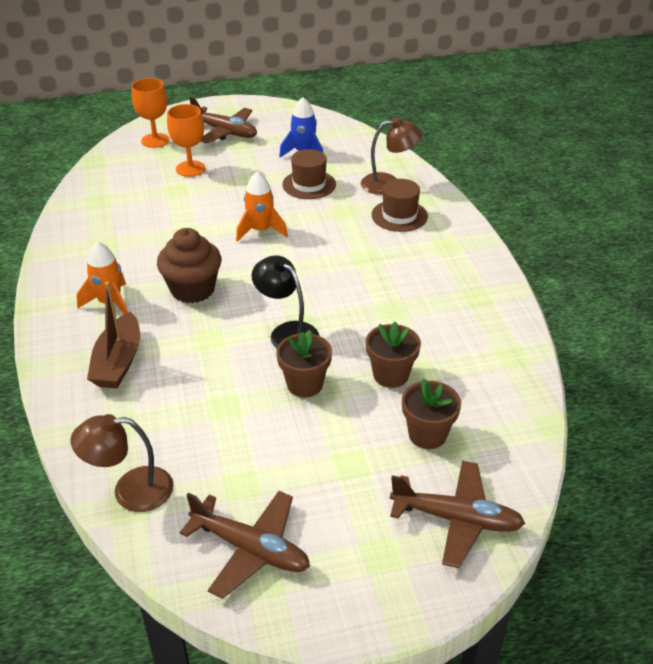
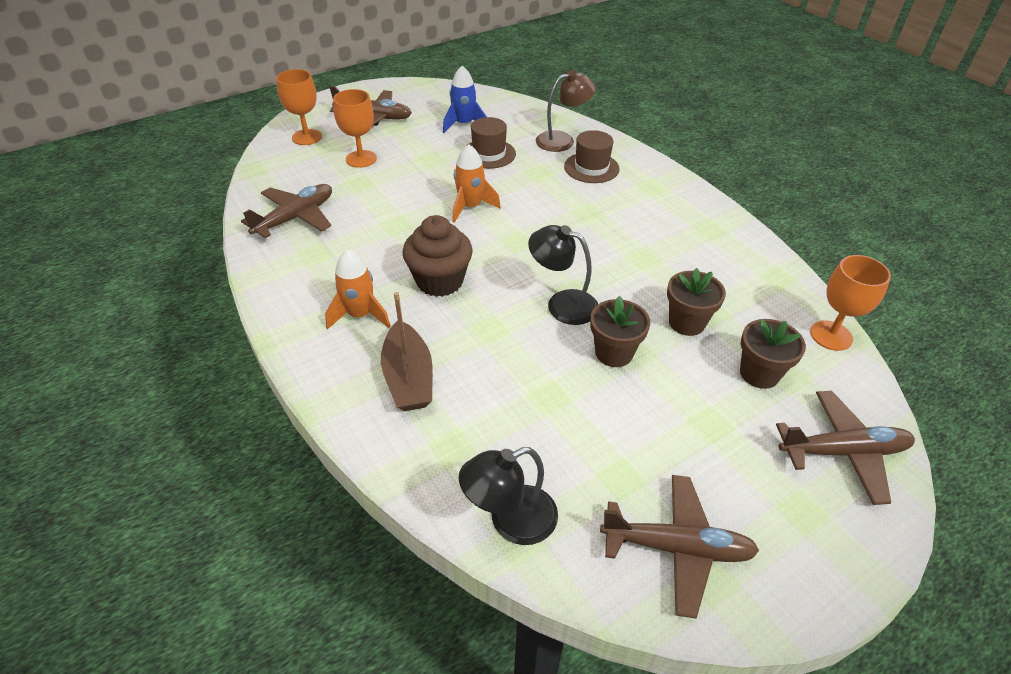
camera: 20 degrees left, 5 degrees up
brown lamp [70,414,174,512] -> black lamp [459,447,558,545]
none -> brown plane [241,184,332,238]
none -> orange goblet [810,255,891,351]

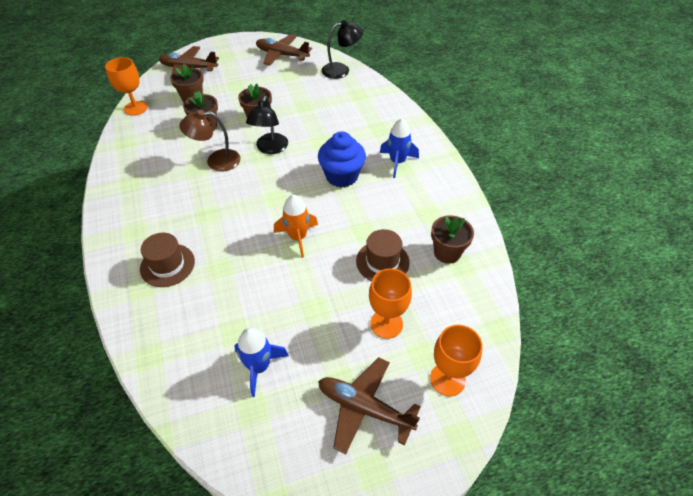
camera: 165 degrees left, 5 degrees up
brown plane [241,184,332,238] -> brown flower pot [431,215,474,264]
orange rocket [325,250,391,329] -> blue rocket [380,119,419,178]
brown boat [381,292,433,411] -> none
brown cupcake [402,215,473,297] -> blue cupcake [318,131,366,188]
brown hat [464,117,516,169] -> brown hat moved to [356,229,410,281]
black lamp [528,225,598,325] -> black lamp turned 60 degrees clockwise [246,96,288,154]
brown lamp [536,70,596,152] -> brown lamp moved to [179,110,241,171]

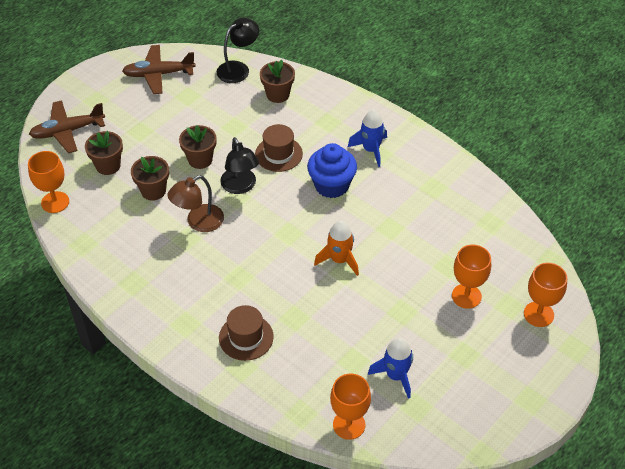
camera: 30 degrees left, 0 degrees up
brown plane [318,357,421,455] -> none
brown hat [356,229,410,281] -> brown hat moved to [255,124,303,172]
brown flower pot [431,215,474,264] -> brown flower pot moved to [260,60,295,103]
none -> orange goblet [330,374,371,440]

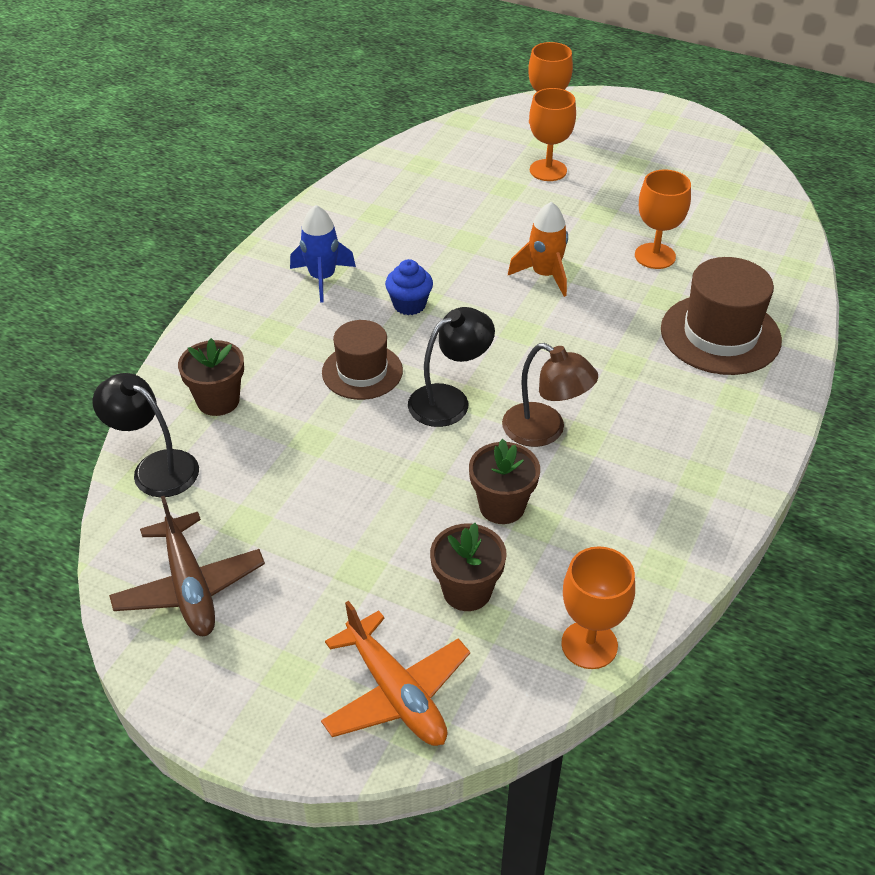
camera: 105 degrees left, 5 degrees down
brown plane [29,100,105,153] -> orange plane [321,601,470,746]
brown flower pot [179,125,217,169] -> none
brown hat [219,305,274,361] -> brown hat [661,257,782,375], size x1.52
blue cupcake [307,143,357,198] -> blue cupcake [385,259,433,315], size x0.62
orange goblet [330,374,371,440] -> orange goblet moved to [635,169,691,269]
blue rocket [368,338,413,399] -> none

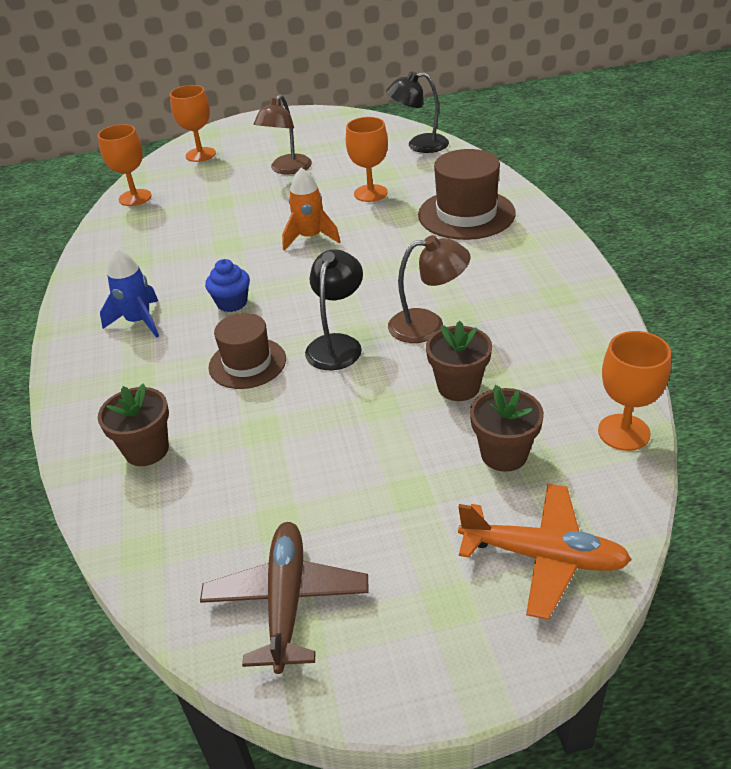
camera: 35 degrees left, 5 degrees down
black lamp [93,373,199,497] -> black lamp moved to [386,71,449,153]
brown plane [109,496,265,636] -> brown plane turned 120 degrees counterclockwise [200,522,369,674]
orange goblet [529,88,576,181] -> orange goblet moved to [98,124,152,206]
none -> brown lamp [254,94,312,175]

